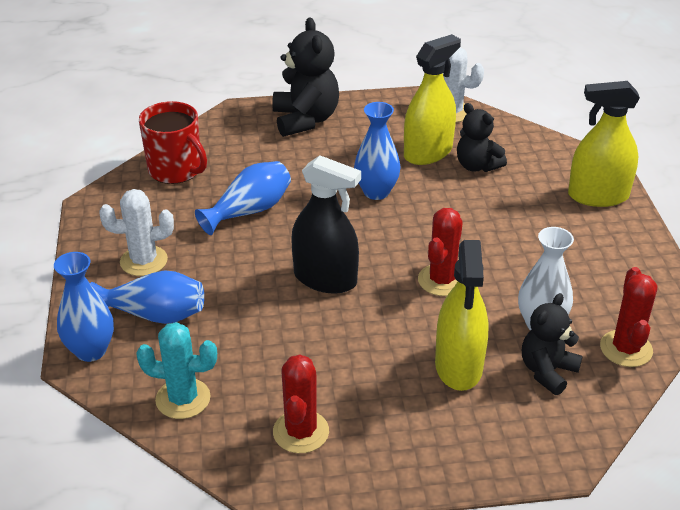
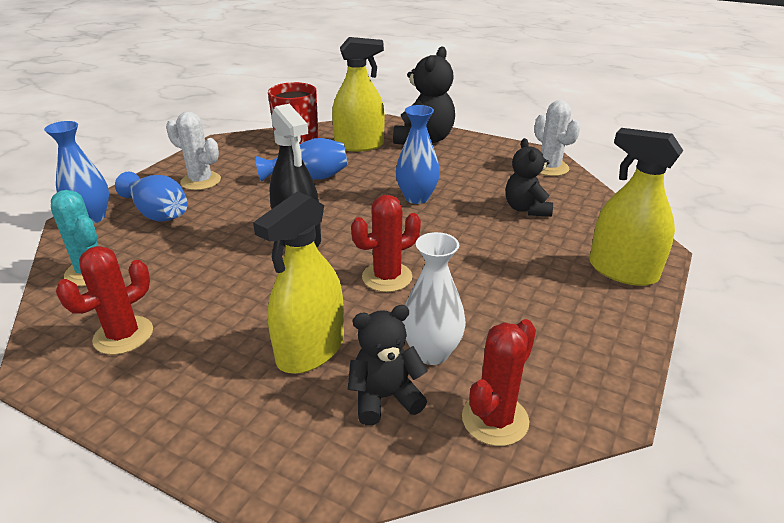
camera: 35 degrees right, 5 degrees down
yellow spray bottle [404,34,461,165] -> yellow spray bottle moved to [332,37,385,152]

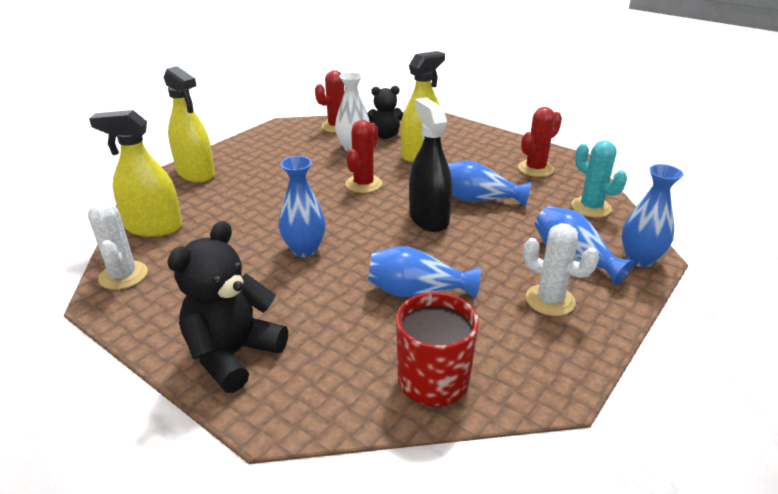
camera: 170 degrees left, 0 degrees up
yellow spray bottle [332,37,385,152] -> yellow spray bottle moved to [89,110,183,237]
red cactus [351,195,421,292] -> red cactus turned 45 degrees counterclockwise [345,120,382,193]
black teddy bear [505,138,553,217] -> none
none -> blue vase [448,160,531,207]

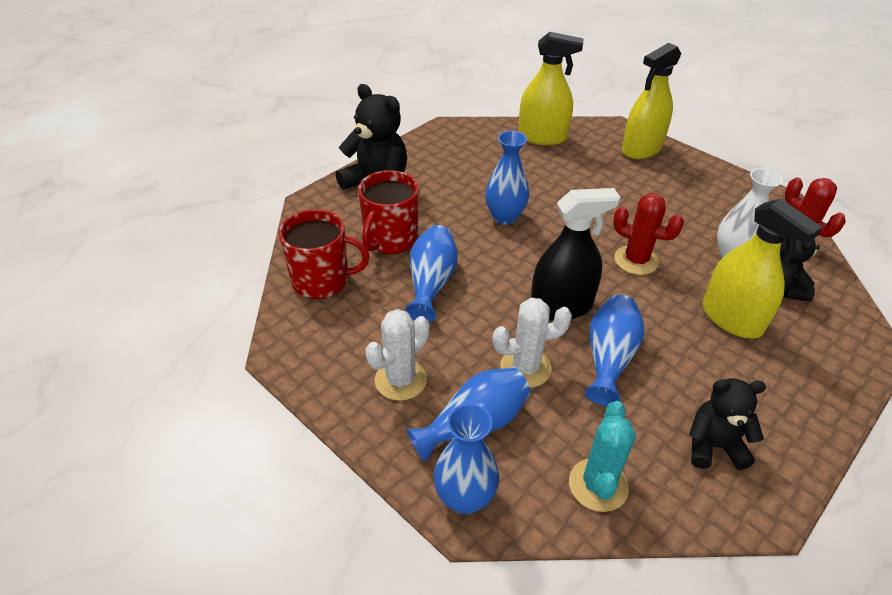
camera: 95 degrees right, 10 degrees up
white cactus [88,200,148,290] -> white cactus moved to [492,298,572,388]
yellow spray bottle [89,110,183,237] -> yellow spray bottle turned 90 degrees clockwise [518,32,583,145]
red cactus [518,107,562,177] -> black teddy bear [689,378,766,470]
turquoise cactus [571,140,627,218] -> turquoise cactus turned 45 degrees counterclockwise [569,401,636,512]
none -> red mug [358,170,419,255]

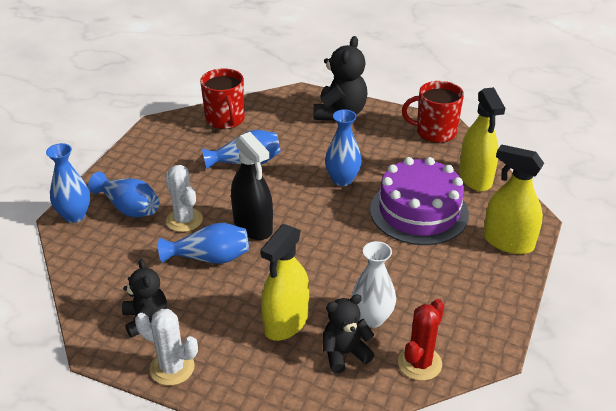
camera: 70 degrees right, 5 degrees down
red mug [358,170,419,255] -> red mug moved to [402,81,464,143]
white cactus [365,309,429,401] -> white cactus moved to [135,309,198,386]
turquoise cactus [569,401,636,512] -> none
red cactus [613,193,684,275] -> none
none -> purple cake [370,157,469,245]

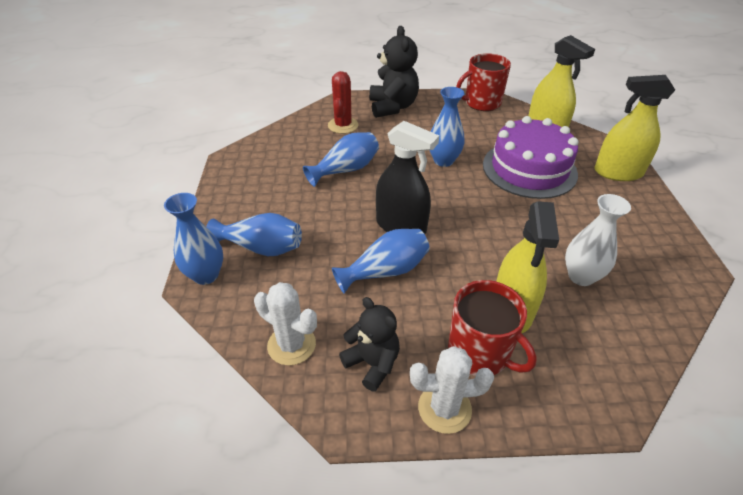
camera: 25 degrees left, 5 degrees up
white cactus [165,165,203,232] -> white cactus moved to [254,282,317,366]
red mug [200,68,245,129] -> red mug moved to [448,280,537,376]
black teddy bear [323,294,375,373] -> none
red cactus [398,299,444,381] -> red cactus moved to [328,71,358,134]

